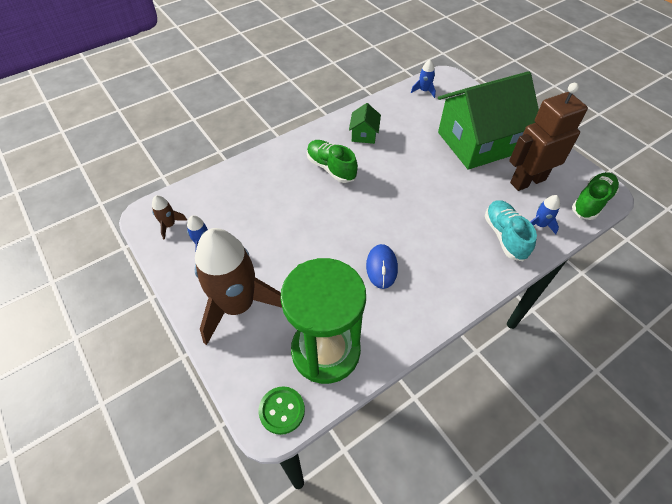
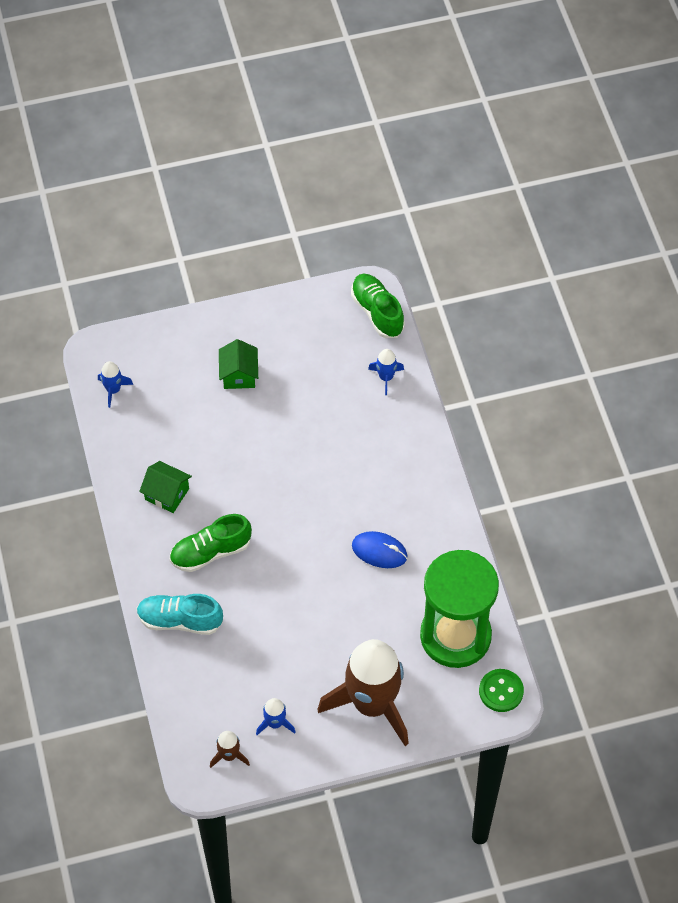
camera: 70 degrees left, 5 degrees up
green house [438,71,539,170] -> green house [219,339,258,389], size x0.40
turquoise shoe [485,200,537,261] -> turquoise shoe moved to [137,594,223,635]
brown robot [509,83,588,191] -> none

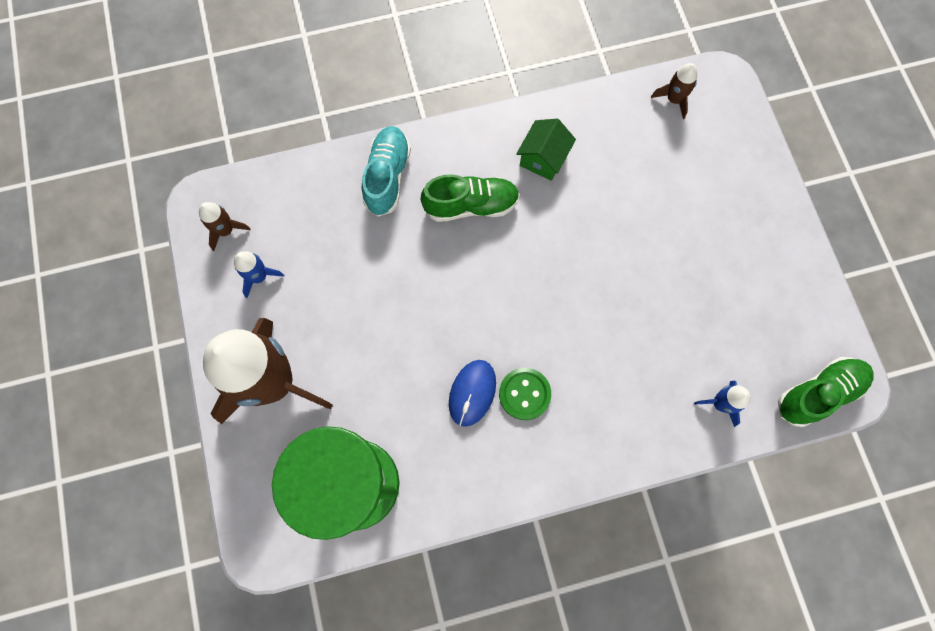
camera: 90 degrees right, 15 degrees up
blue rocket [98,361,133,408] -> brown rocket [651,63,697,119]
green shoe [170,514,252,572] -> green shoe turned 105 degrees clockwise [421,174,520,222]
green house [219,339,258,389] -> none
green button [479,669,524,712] -> green button moved to [499,368,551,420]

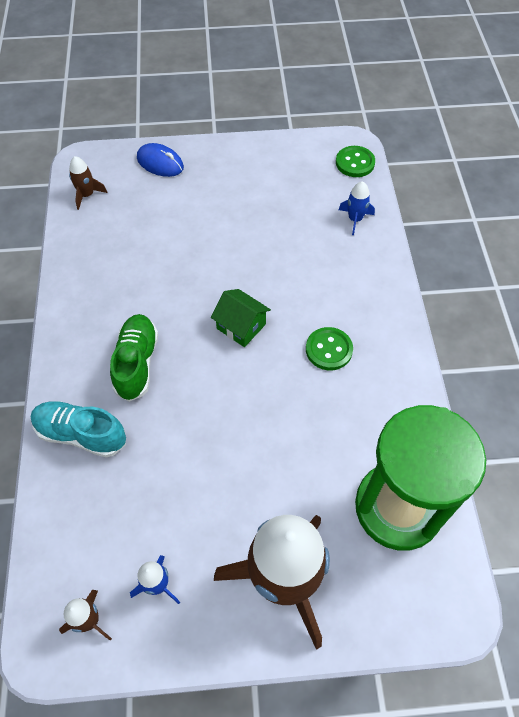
camera: 80 degrees left, 15 degrees down
blue mouse [449,360,496,427] -> blue mouse moved to [137,143,184,177]
green house [516,119,576,181] -> green house moved to [211,289,271,347]
green shoe [778,357,874,427] -> green button [336,146,375,177]

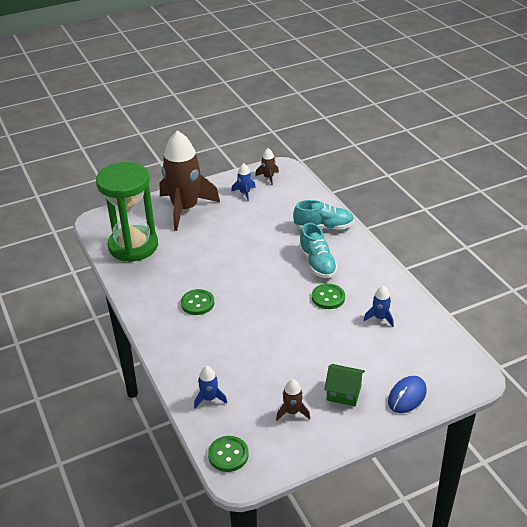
camera: 160 degrees right, 20 degrees down
brown rocket [69,156,107,210] -> brown rocket moved to [276,379,310,420]
green shoe [110,314,158,402] -> turquoise shoe [299,223,338,278]
blue mouse [137,143,184,177] -> blue mouse turned 60 degrees counterclockwise [388,376,427,413]
green house [211,289,271,347] -> green house moved to [324,364,365,406]
none -> green button [312,284,345,309]
none -> blue rocket [364,286,394,327]

